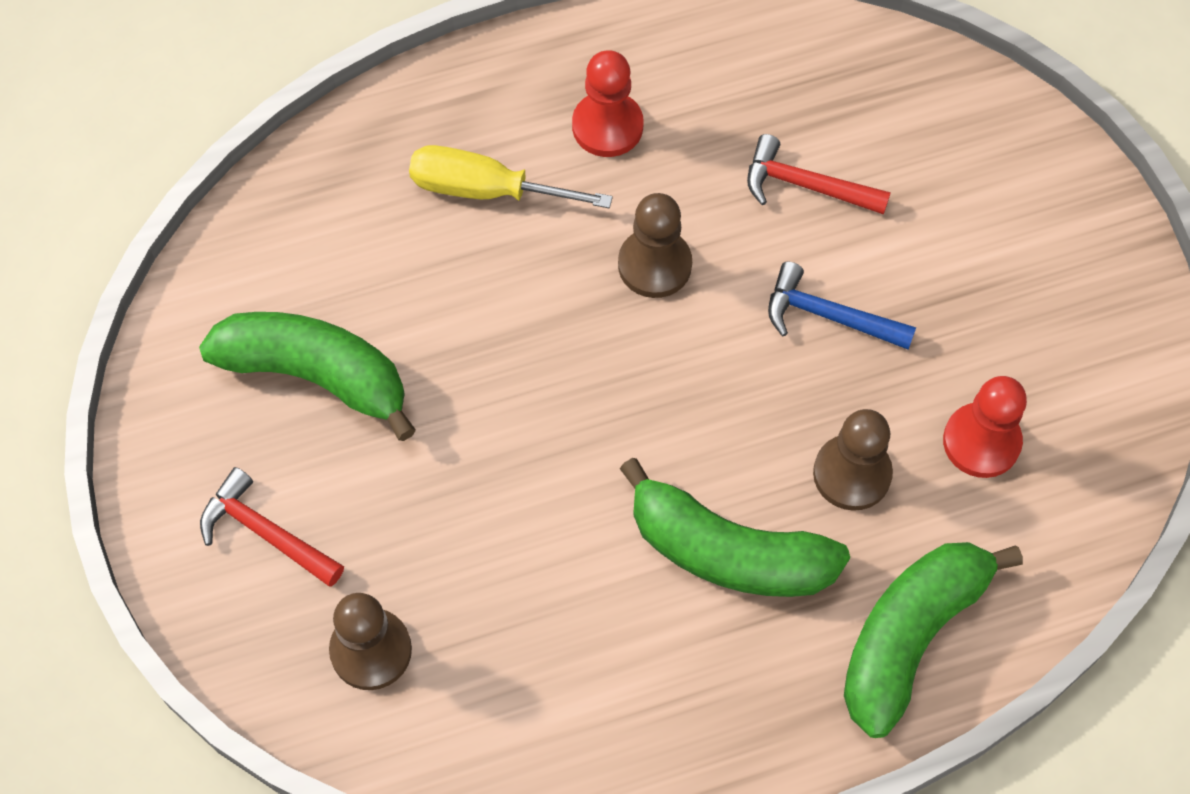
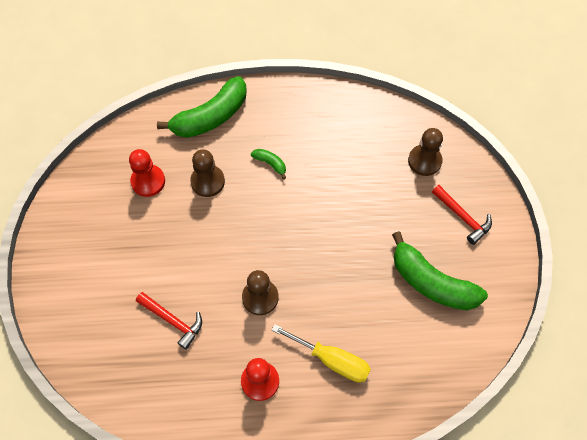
camera: 165 degrees left, 0 degrees up
green banana [620,458,850,597] -> green banana [251,149,286,179], size x0.43
blue hammer [768,262,916,349] -> none

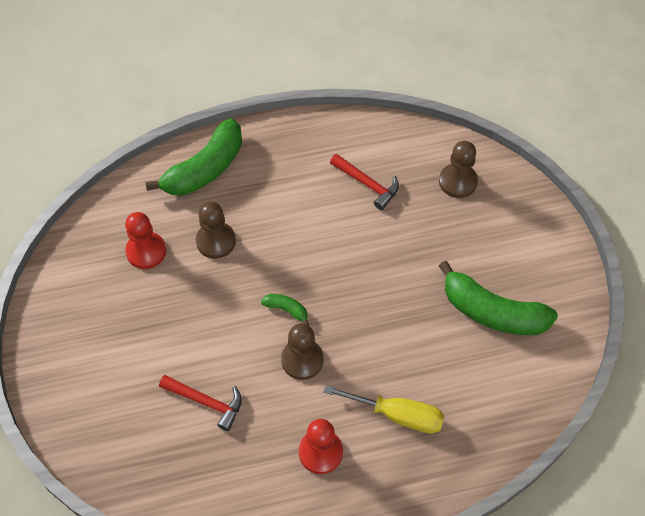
camera: 10 degrees left, 5 degrees down
green banana [251,149,286,179] -> green banana moved to [261,294,310,326]
red hammer [432,185,492,245] -> red hammer moved to [330,154,399,210]

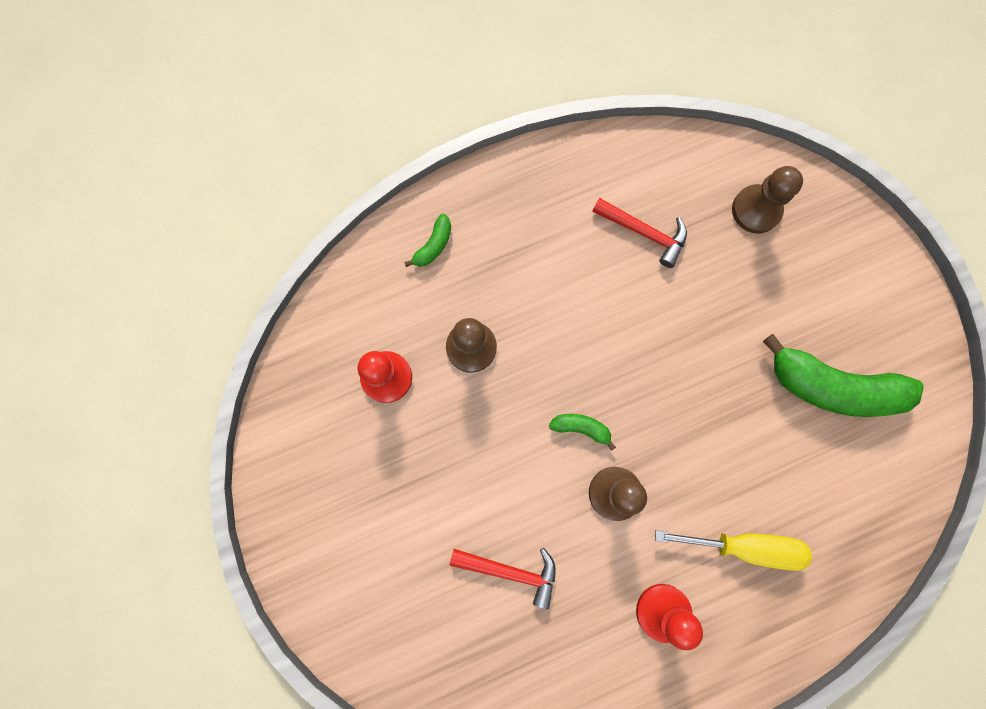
camera: 10 degrees left, 20 degrees up
green banana [146,119,242,196] -> green banana [404,214,451,267], size x0.43

